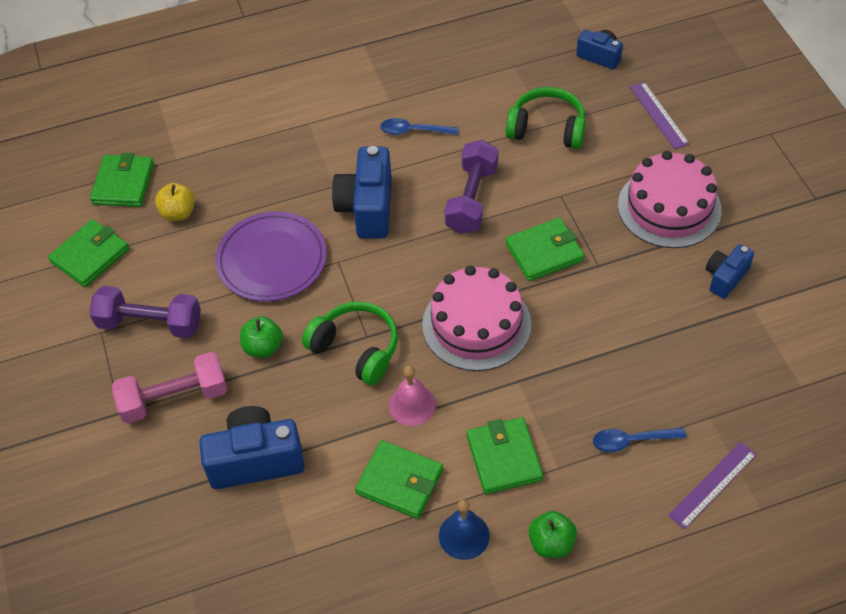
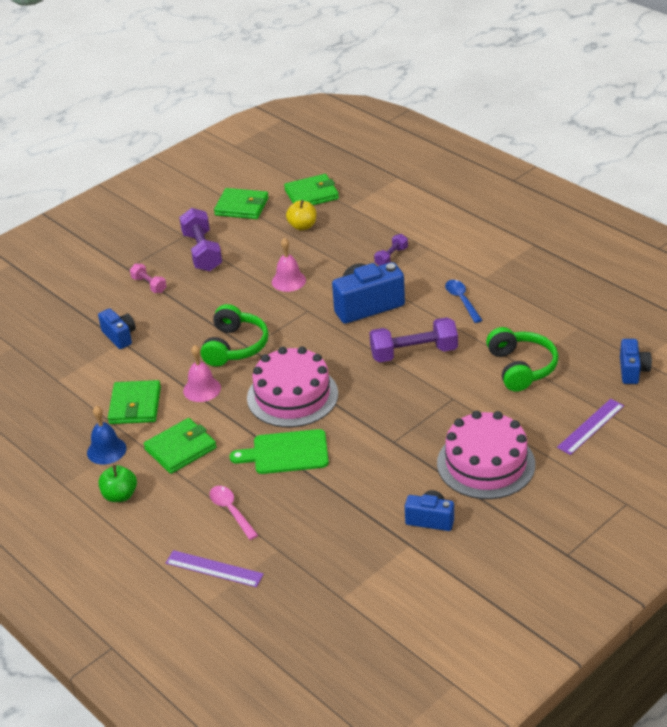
camera: 65 degrees right, 15 degrees down
pink dumbbell [112,352,227,424] -> pink dumbbell [130,264,167,293], size x0.54
blue camera [199,406,305,489] -> blue camera [98,308,136,349], size x0.58
purple plate [215,211,327,301] -> pink bell [272,238,306,292]
green apple [240,316,283,358] -> none
green wallet [506,218,584,281] -> none
blue spoon [593,428,686,452] -> pink spoon [209,486,258,540]
none -> green cutting board [230,429,329,474]
none -> purple dumbbell [374,234,408,266]

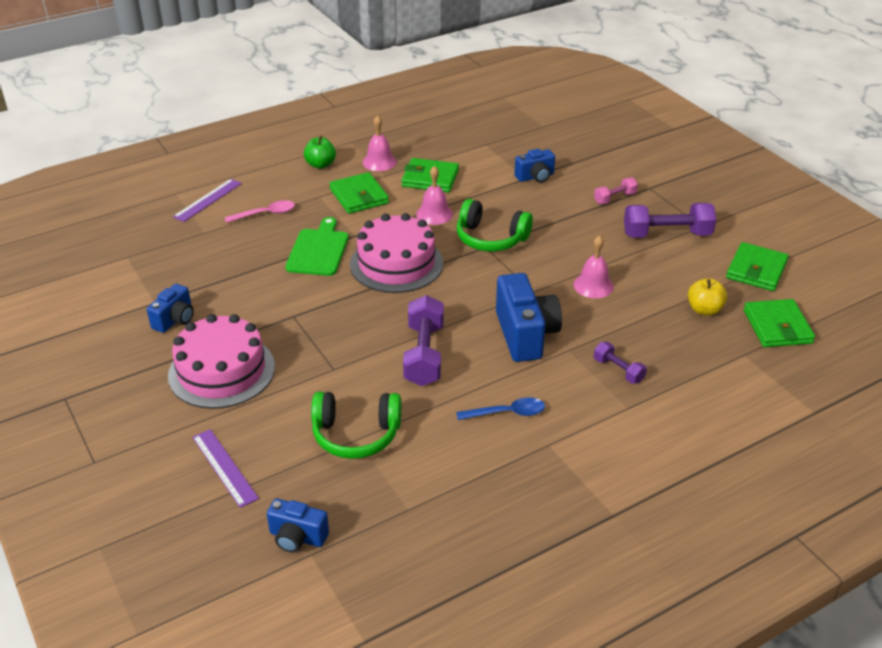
camera: 100 degrees right, 0 degrees up
blue bell [87,406,126,464] -> pink bell [362,115,397,171]

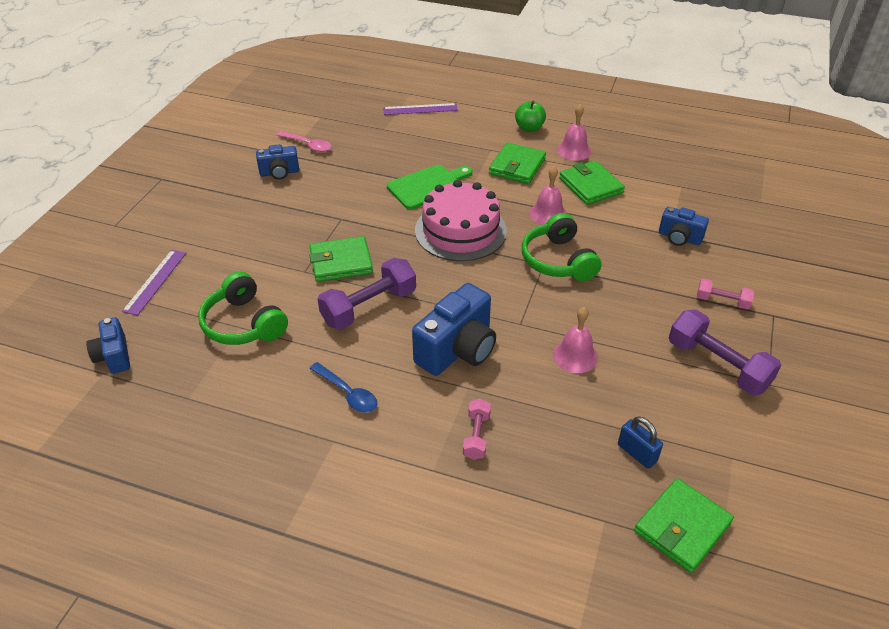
camera: 50 degrees right, 5 degrees up
pink cake [168,314,275,409] -> none
pink spoon [224,200,295,223] -> pink spoon moved to [276,131,331,152]
purple dumbbell [594,342,647,384] -> pink dumbbell [463,398,491,460]
yellow apple [688,278,727,316] -> blue padlock [618,416,663,469]
green wallet [726,242,789,291] -> green wallet moved to [309,236,373,282]

